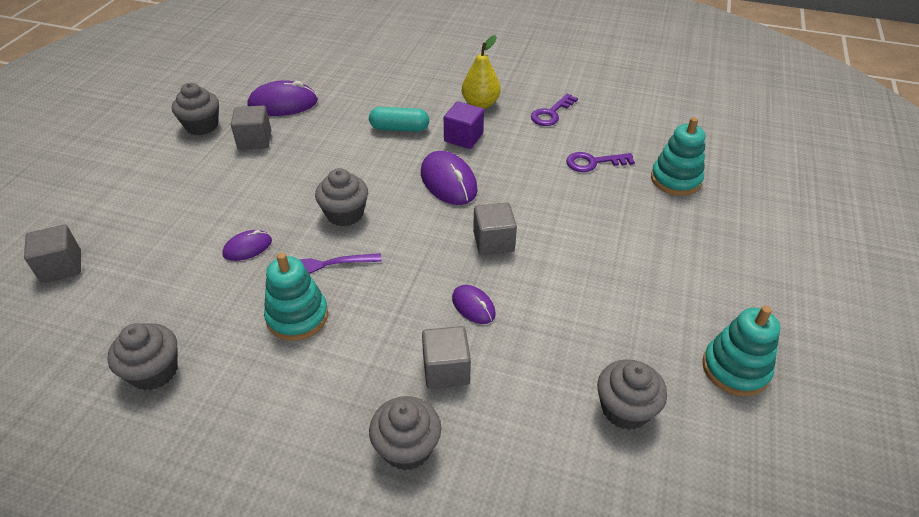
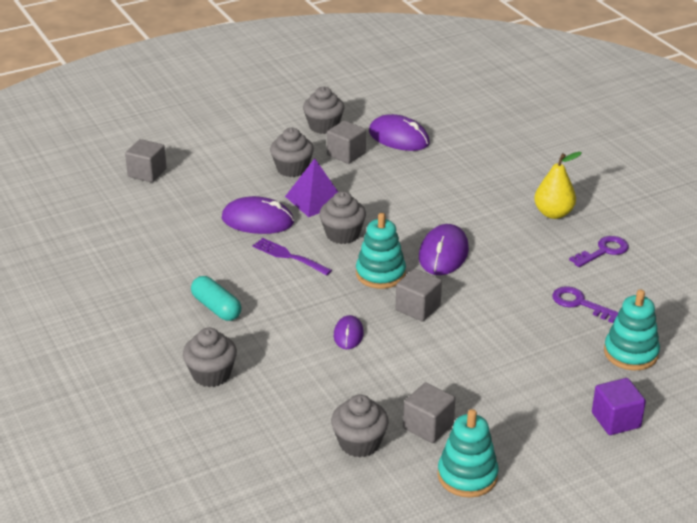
camera: 45 degrees right, 10 degrees down
grey cupcake [107,323,178,390] -> grey cupcake moved to [270,128,314,177]
purple mouse [222,230,272,261] -> purple mouse [222,196,294,234], size x1.74
turquoise stacking toy [264,253,328,341] -> turquoise stacking toy moved to [356,213,406,289]
turquoise capsule [369,107,429,132] -> turquoise capsule moved to [191,276,242,321]
grey cube [422,326,471,389] -> grey cube moved to [403,382,455,443]
purple cube [444,102,484,149] -> purple cube moved to [592,378,646,435]
purple key [531,94,578,126] -> purple key turned 150 degrees clockwise [569,236,629,267]
none -> purple pyramid [285,158,338,217]

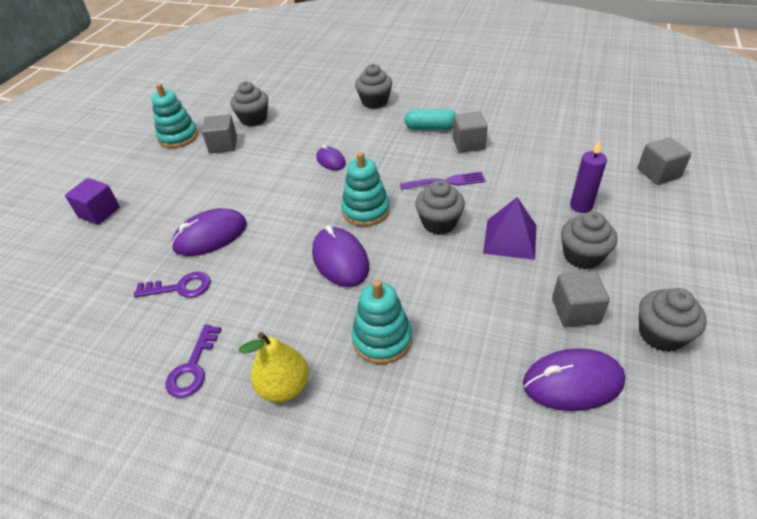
camera: 140 degrees right, 10 degrees up
purple mouse [222,196,294,234] -> purple mouse moved to [171,208,247,256]
grey cube [396,269,442,321] -> grey cube moved to [452,111,488,153]
turquoise stacking toy [604,289,660,370] -> turquoise stacking toy moved to [351,280,412,364]
none -> purple candle [570,140,607,213]

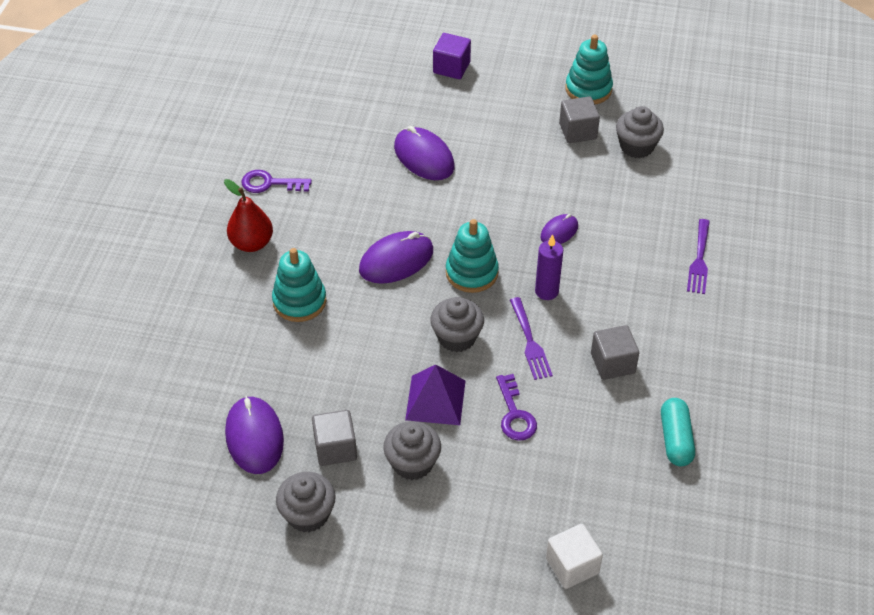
camera: 80 degrees right, 5 degrees up
purple key [134,272,211,298] -> purple key moved to [496,374,537,441]
yellow pear [239,332,309,402] -> red pear [224,179,273,252]
grey cupcake [355,64,392,109] -> purple fork [687,219,710,294]
turquoise capsule [404,109,457,130] -> turquoise capsule moved to [661,398,695,466]
purple candle [570,140,607,213] -> purple candle moved to [535,234,563,300]
grey cube [638,137,692,185] -> white cube [546,524,603,589]

